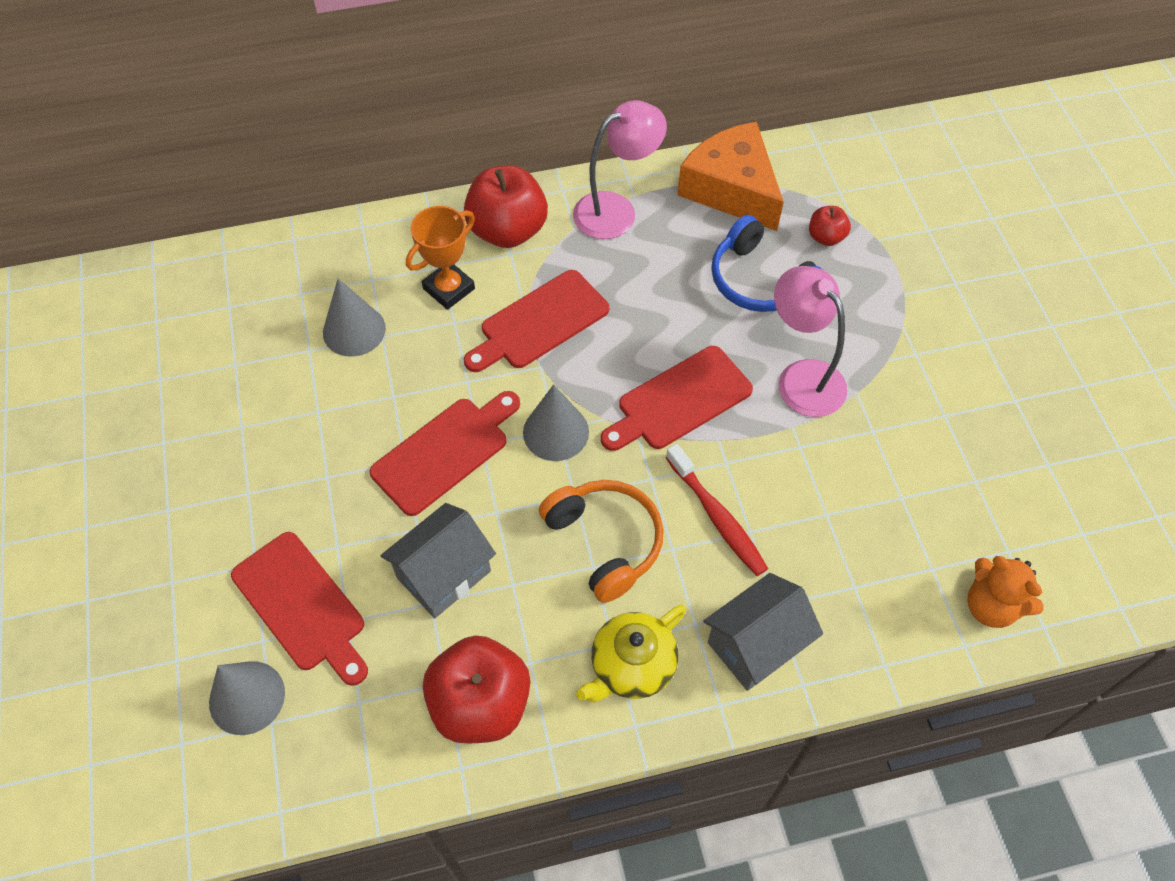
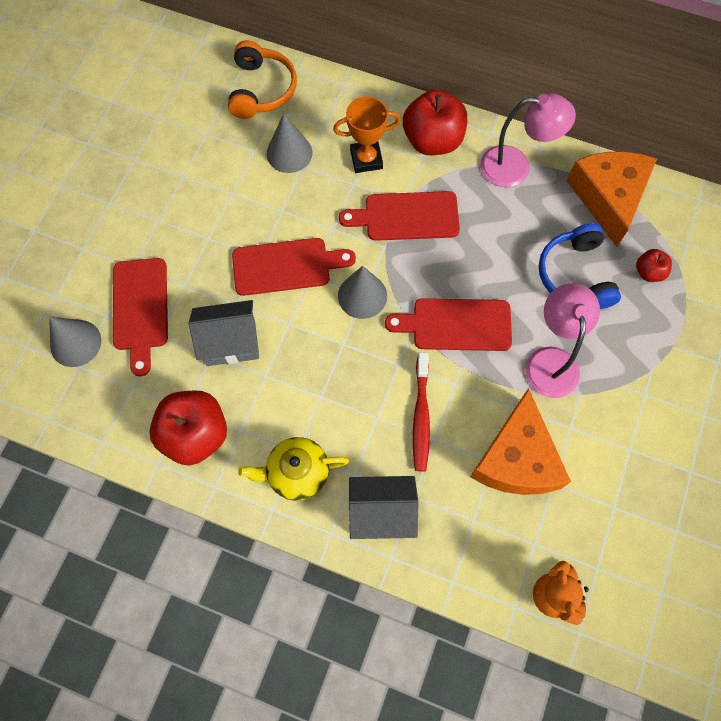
camera: 35 degrees right, 10 degrees up
orange headphones [539,480,664,603] -> orange headphones moved to [228,40,297,119]
none -> orange cheese [470,388,571,495]

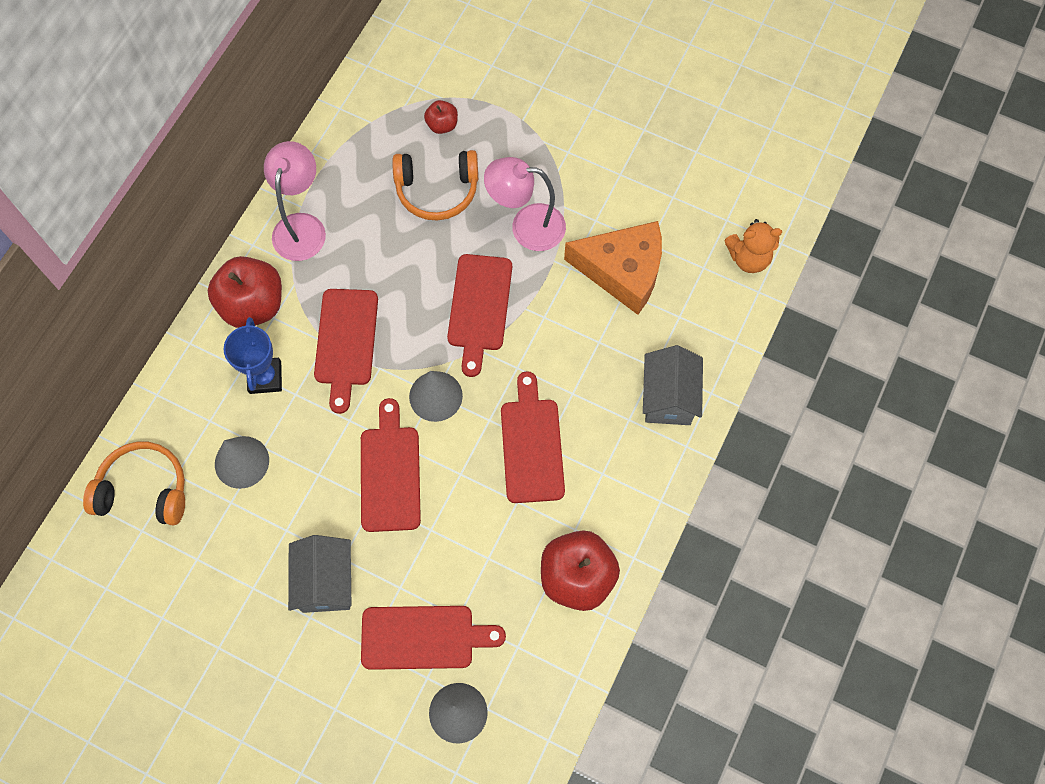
camera: 85 degrees left, 0 degrees up
grey house [189,300,259,366] -> grey house moved to [288,535,351,613]
yellow teapot [238,437,349,501] -> none
orange trophy [333,96,401,173] -> blue trophy [224,317,282,394]
red toothbrush [413,352,430,471] -> none
blue headphones [539,223,621,309] -> orange headphones [392,150,478,221]
orange cheese [567,151,657,247] -> none
none -> red cutting board [501,371,565,503]

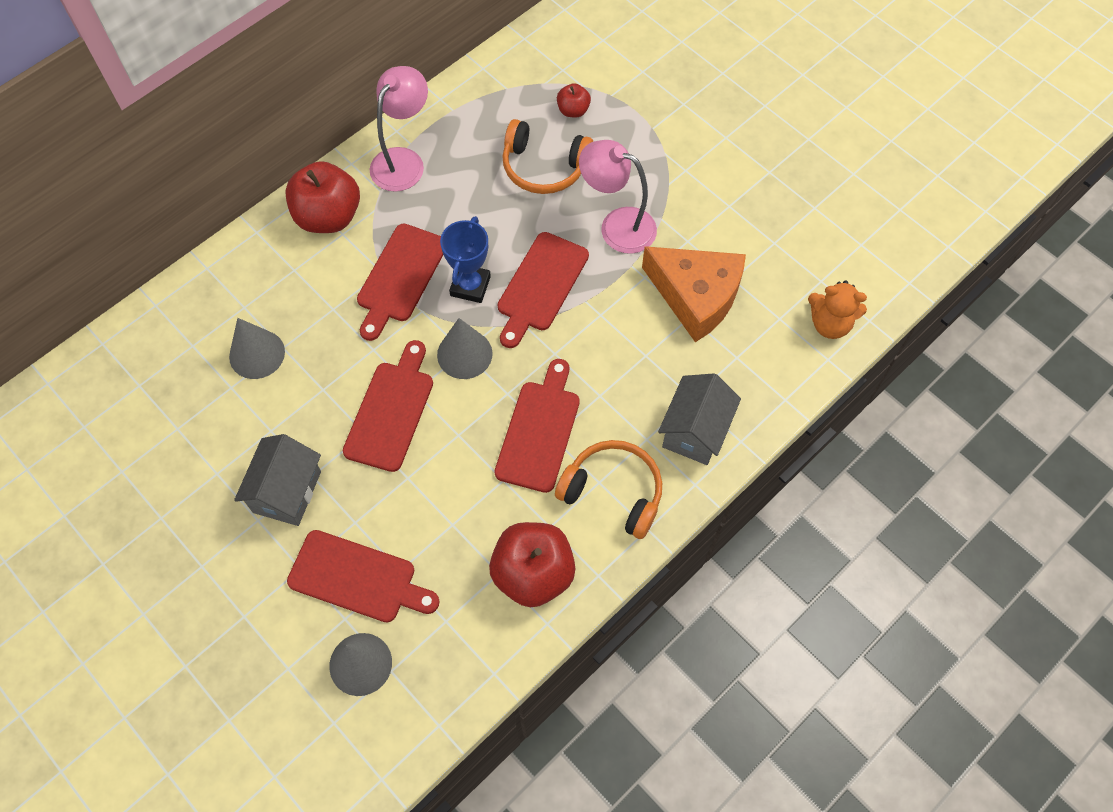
camera: 20 degrees right, 5 degrees down
orange headphones [83,442,185,526] -> orange headphones moved to [555,440,662,539]
blue trophy [224,317,282,394] -> blue trophy moved to [440,216,491,303]

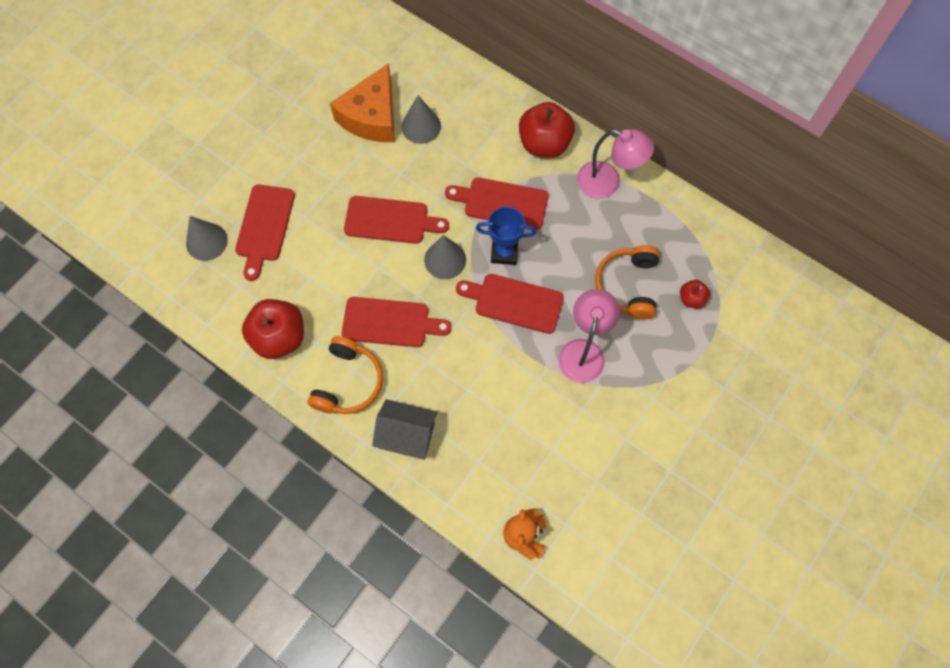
camera: 80 degrees right, 5 degrees up
grey house [234,434,321,526] -> none
orange cheese [642,246,746,342] -> orange cheese moved to [330,63,395,142]

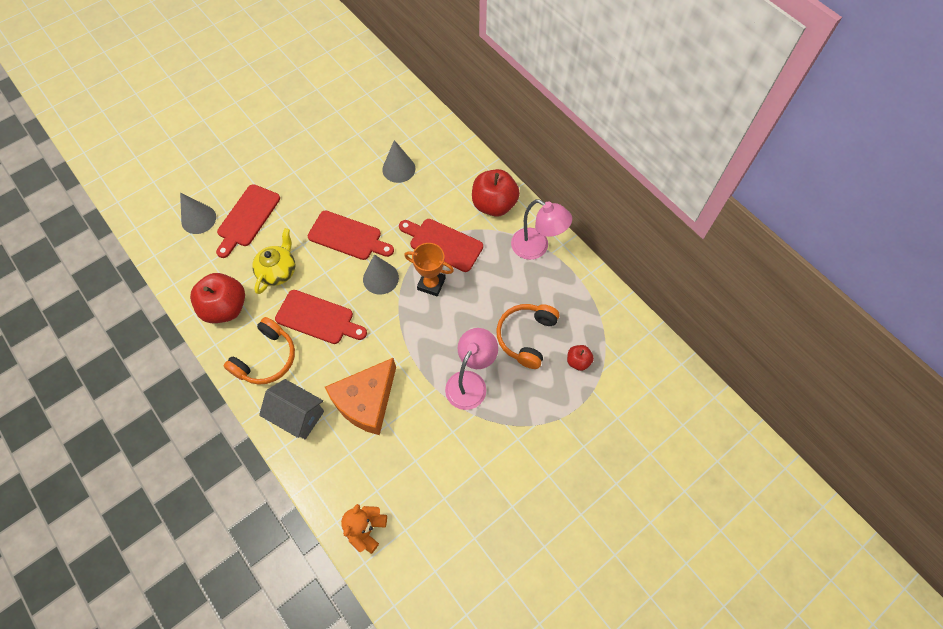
camera: 15 degrees right, 5 degrees down
orange cheese [330,63,395,142] -> orange cheese moved to [325,358,396,435]
red cutting board [456,274,564,334] -> none
blue trophy [476,207,537,265] -> orange trophy [404,243,454,297]
none -> yellow teapot [252,228,295,294]

